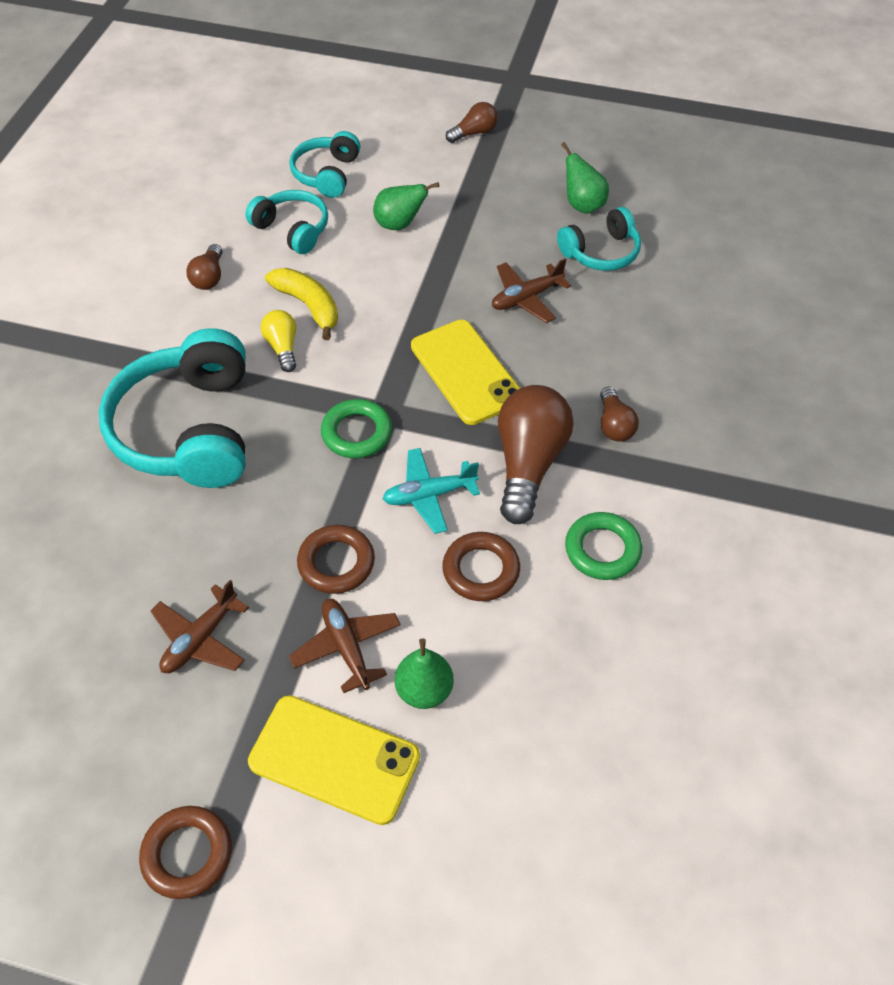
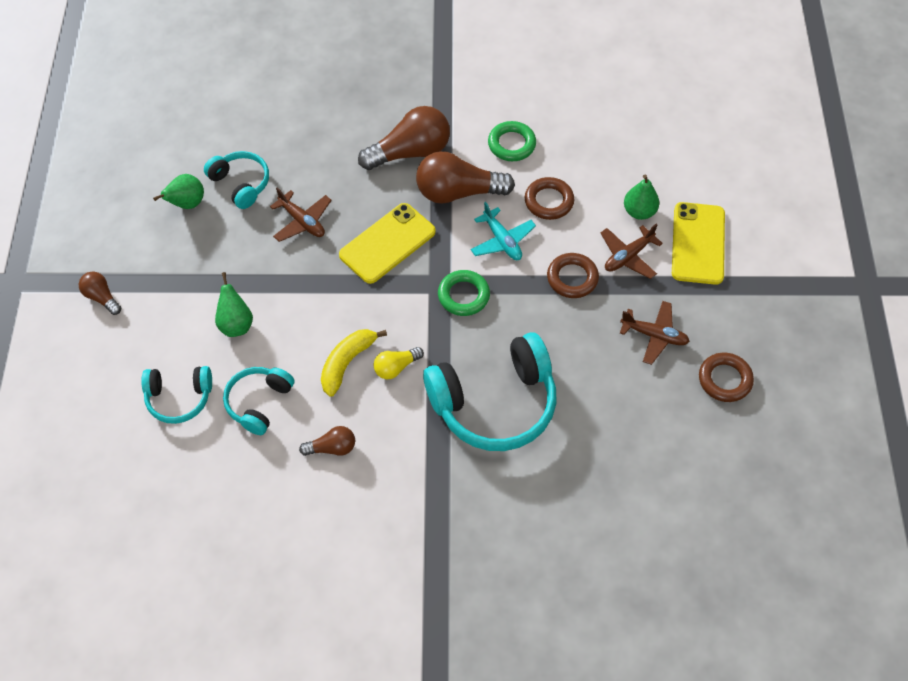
camera: 105 degrees left, 5 degrees up
brown ring [139,806,232,899] -> brown ring moved to [699,353,754,402]
brown light bulb [600,387,639,442] -> brown light bulb [358,106,450,170], size x1.96

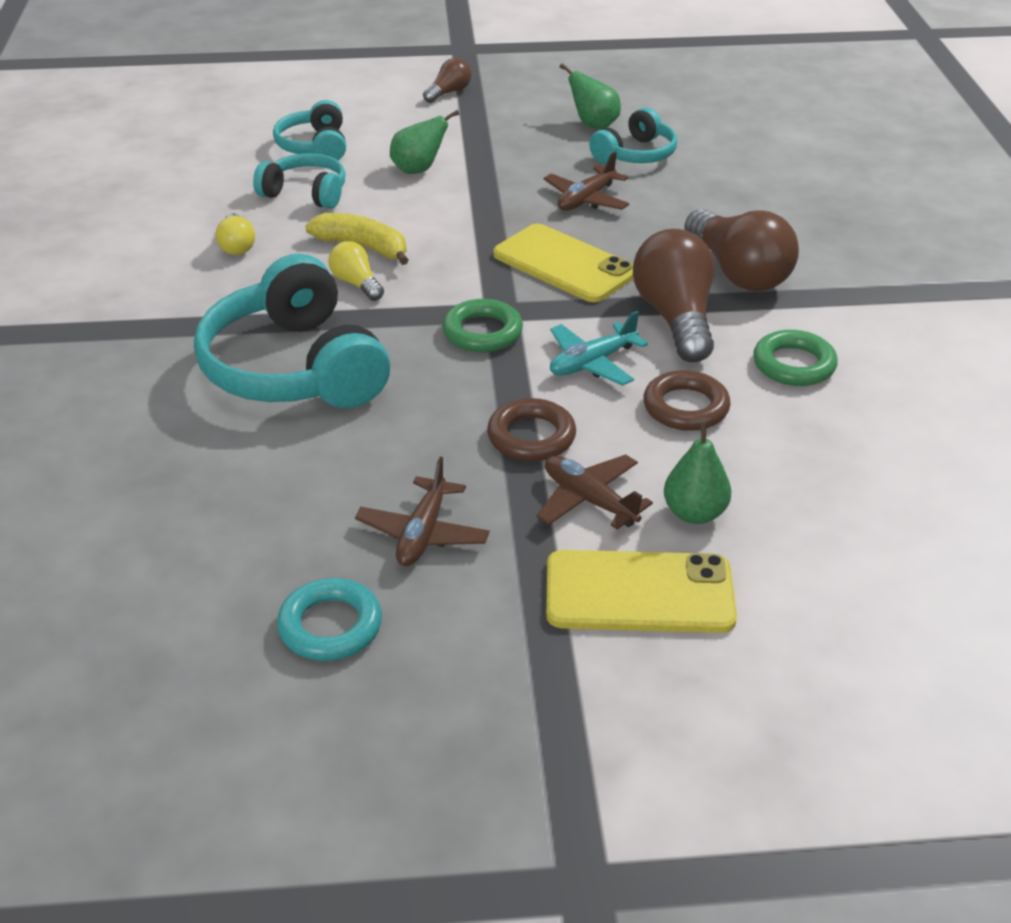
camera: 85 degrees right, 20 degrees down
brown light bulb [299,426,355,456] -> yellow light bulb [216,213,255,255]
brown ring [699,353,754,402] -> turquoise ring [277,578,382,661]

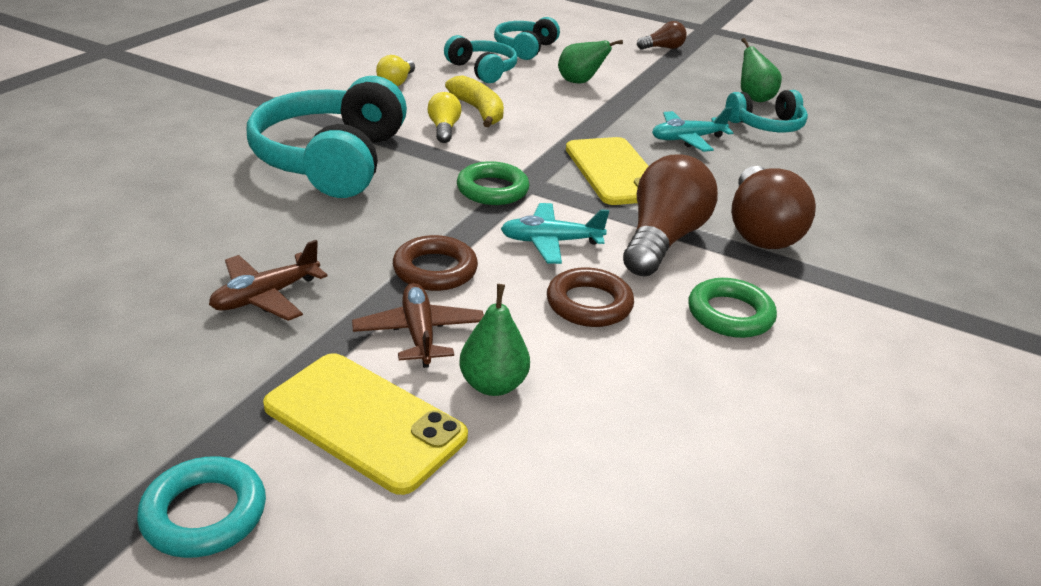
camera: 30 degrees right, 5 degrees down
turquoise ring [277,578,382,661] -> turquoise ring moved to [137,456,266,558]
brown plane [544,152,629,211] -> turquoise plane [652,107,733,152]

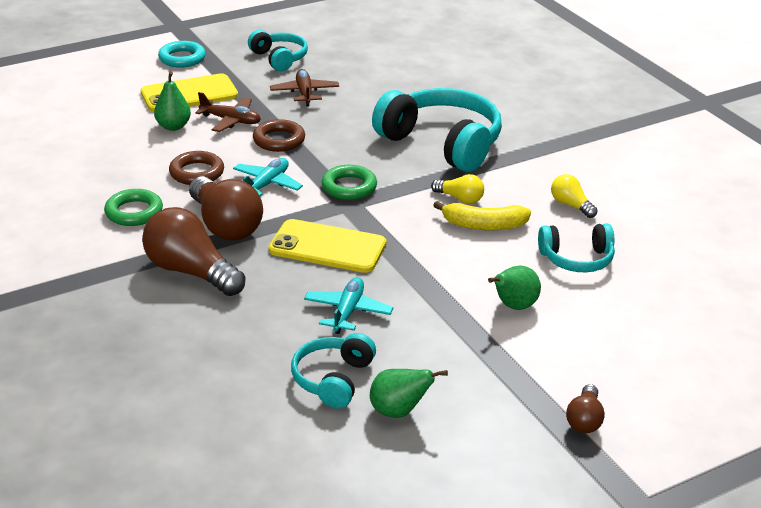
camera: 125 degrees right, 0 degrees up
turquoise headphones [494,17,560,60] -> turquoise headphones moved to [248,30,308,71]

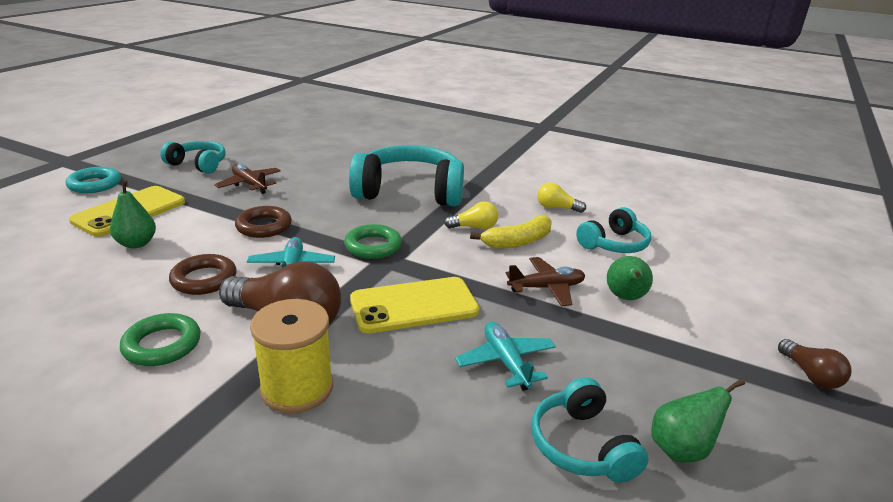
camera: 35 degrees left, 5 degrees down
brown light bulb [142,207,245,296] -> yellow spool [250,299,333,413]
brown plane [195,92,261,132] -> brown plane moved to [506,257,585,306]

